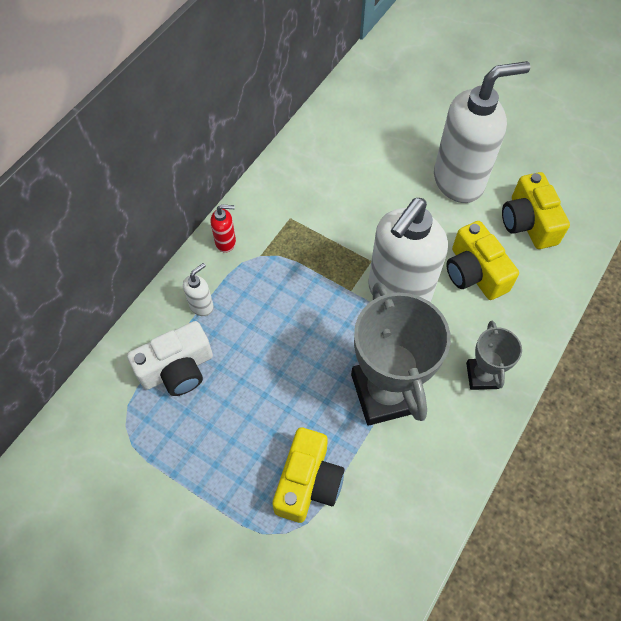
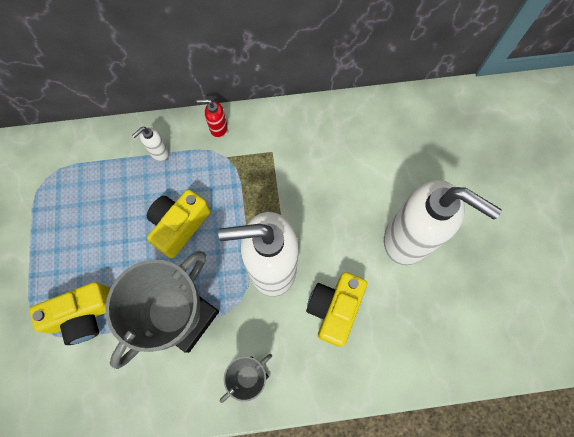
camera: 50 degrees right, 10 degrees up
white camera [127,321,213,396] -> none
white soap dispenser [183,263,214,316] -> white soap dispenser turned 135 degrees clockwise [132,127,169,162]
red soap dispenser [211,204,236,253] -> red soap dispenser turned 135 degrees clockwise [197,99,228,138]
yellow camera [502,172,570,249] -> yellow camera moved to [147,189,211,258]

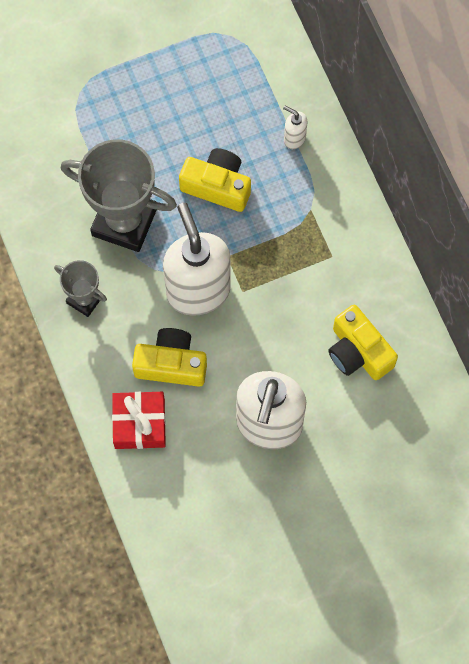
camera: 75 degrees right, 0 degrees up
yellow camera [30,282,110,345] -> yellow camera moved to [328,305,398,380]
red soap dispenser [197,99,228,138] -> none
none -> red gift [112,392,166,449]

